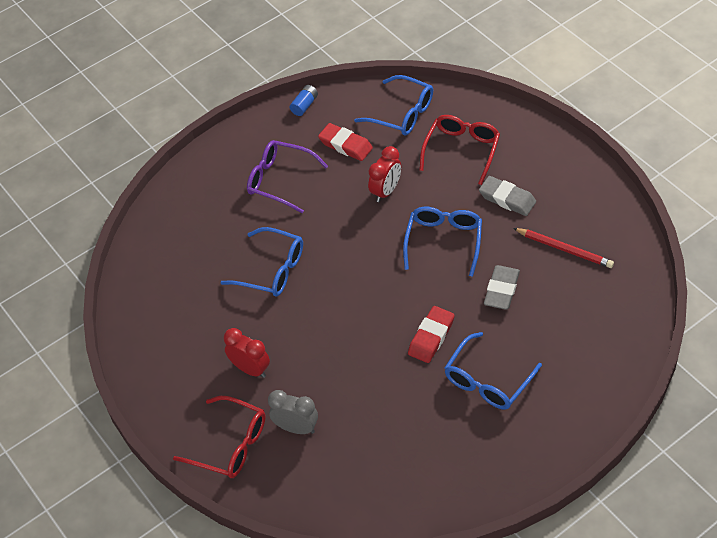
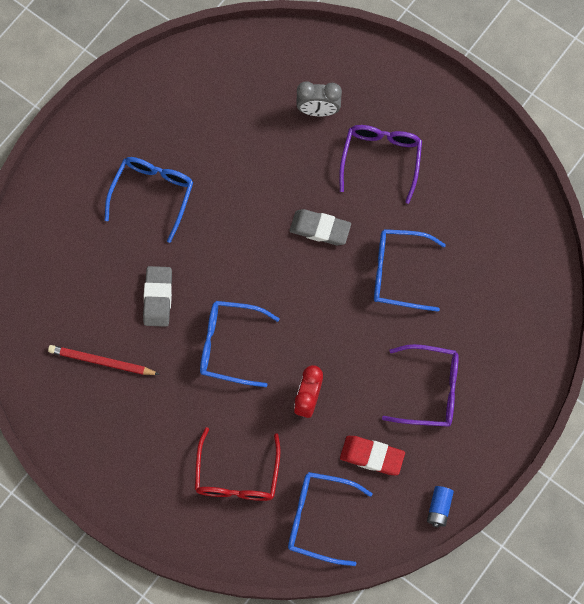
camera: 160 degrees right, 20 degrees up
red glasses [173,396,266,478] -> none
red clock [224,328,270,378] -> purple glasses [339,125,422,204]
blue glasses [403,207,482,277] -> blue glasses turned 105 degrees clockwise [200,301,279,387]
red eraser [408,306,455,363] -> none
grey eraser [479,176,536,216] -> grey eraser moved to [290,209,351,245]

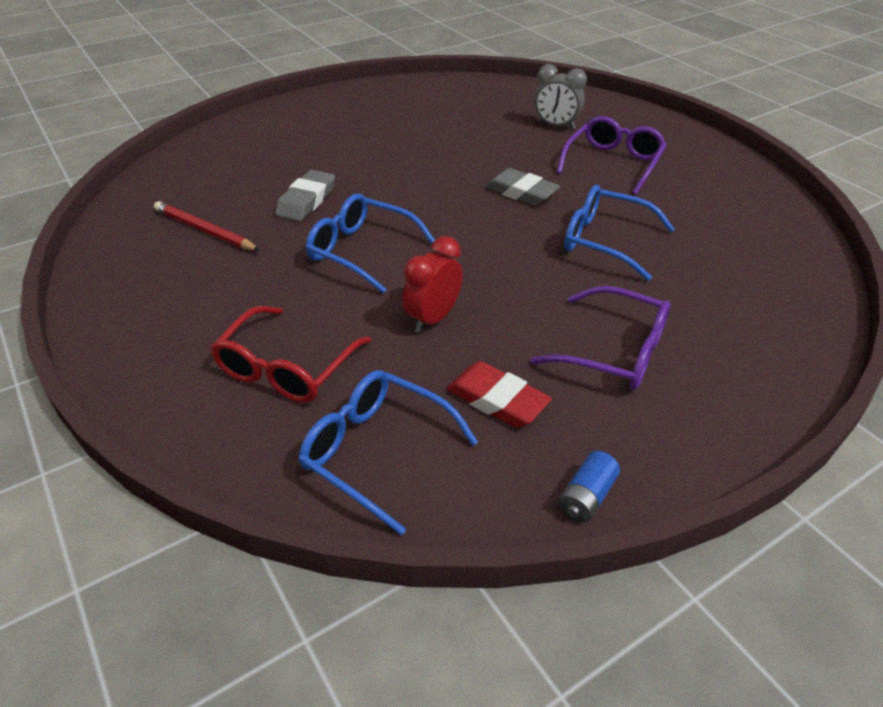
camera: 20 degrees right, 30 degrees down
blue glasses [105,157,193,243] -> none

